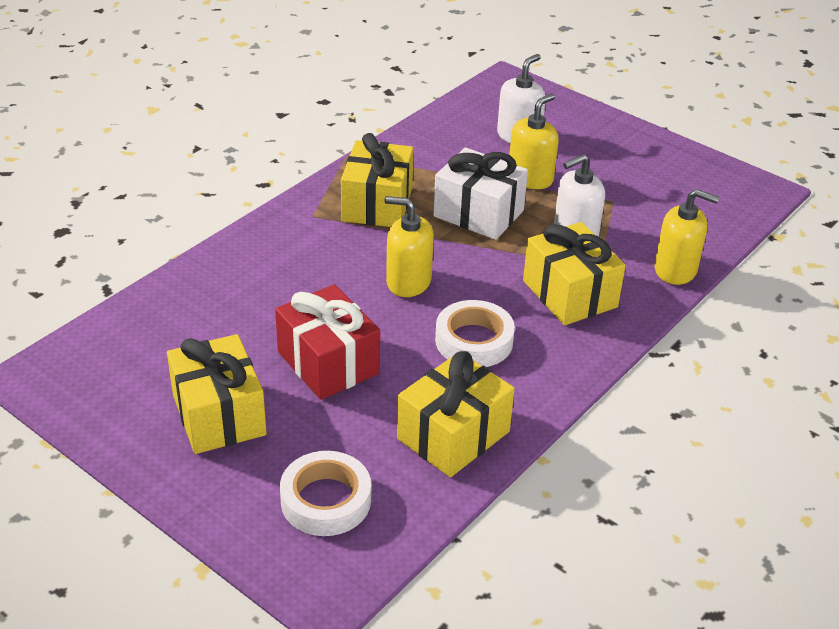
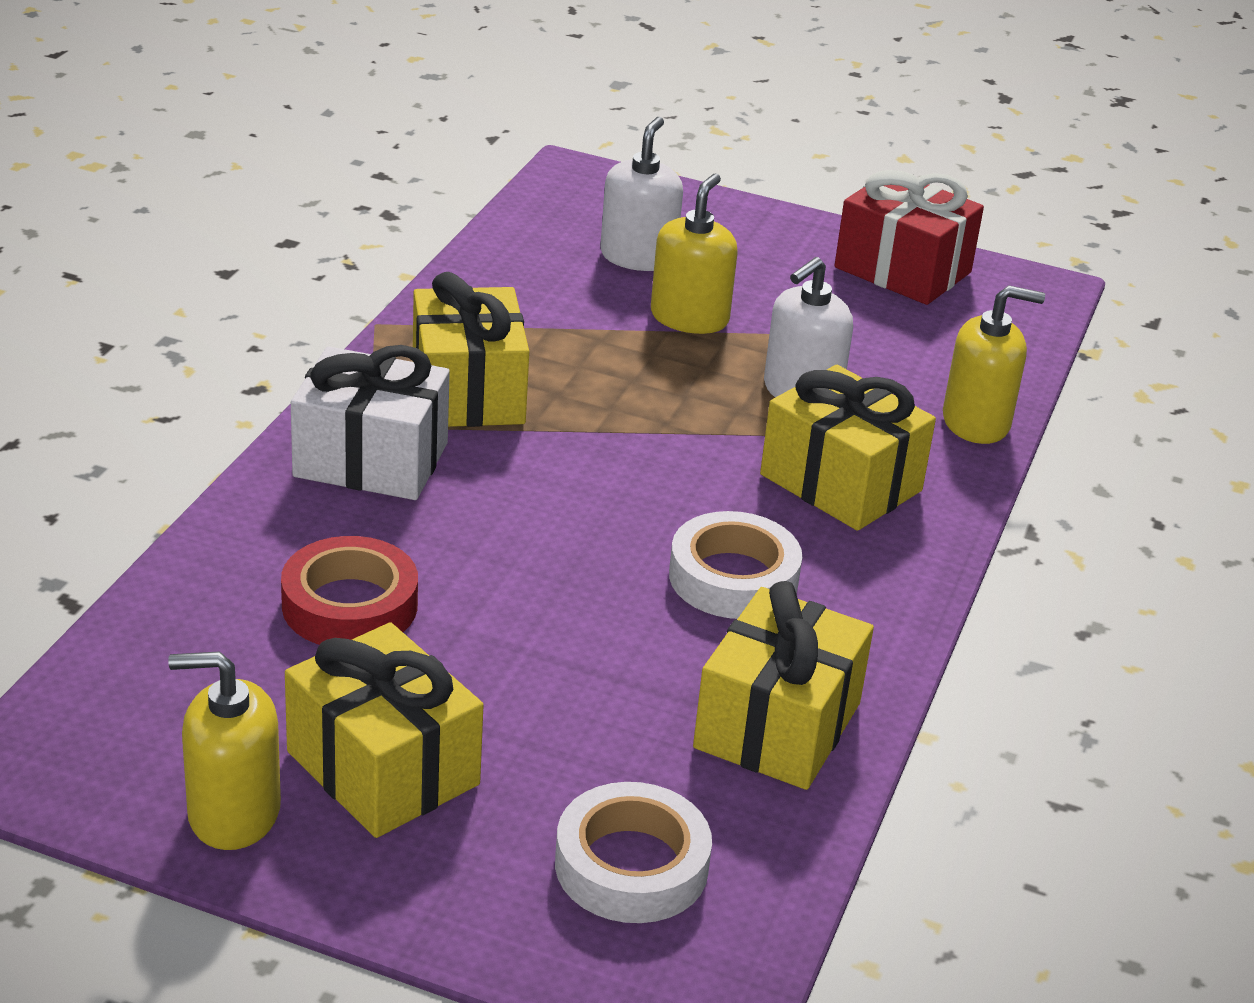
camera: 20 degrees left, 5 degrees down
red gift [275,284,380,400] -> red gift moved to [834,170,984,305]
yellow soap dispenser [385,196,434,297] -> yellow soap dispenser moved to [168,651,281,850]
white gift [433,147,528,240] -> white gift moved to [291,345,450,500]
none -> red tape [281,536,418,645]

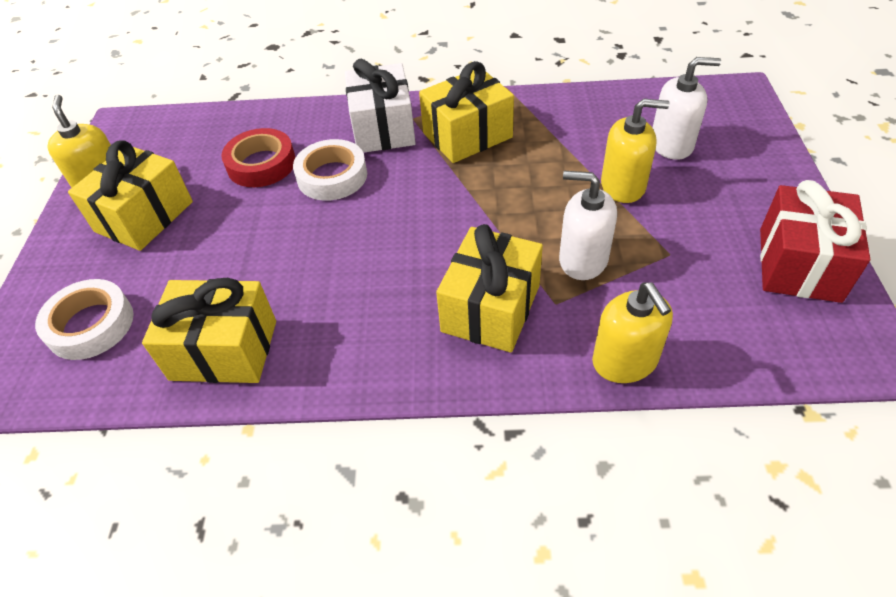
camera: 75 degrees right, 15 degrees up
white tape [669,511,802,619] -> white tape moved to [293,139,367,201]

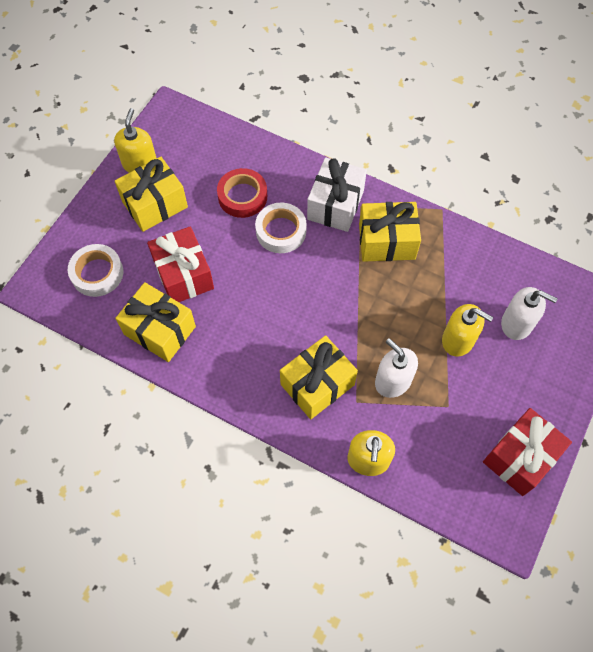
camera: 25 degrees right, 15 degrees up
none -> red gift [147,226,214,302]

